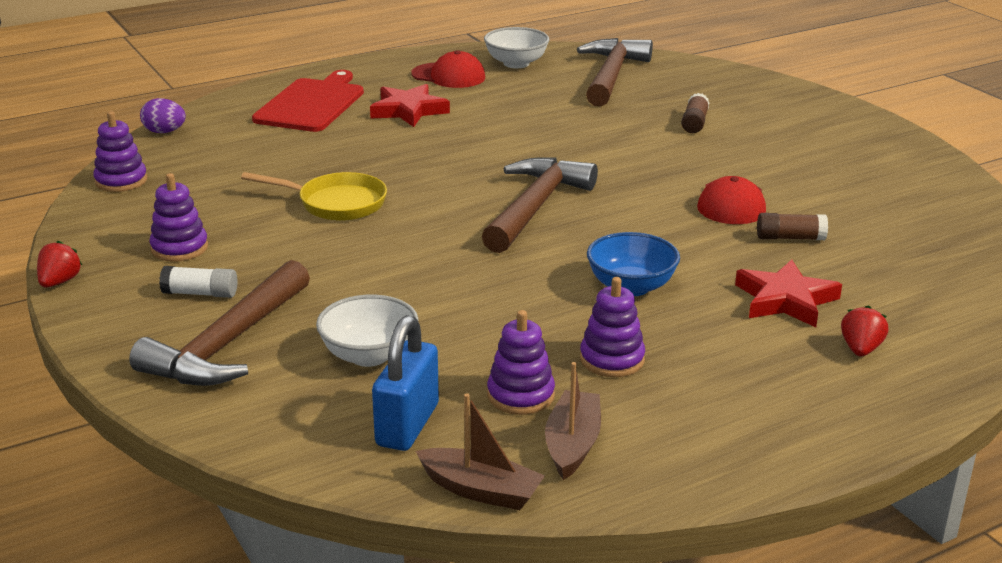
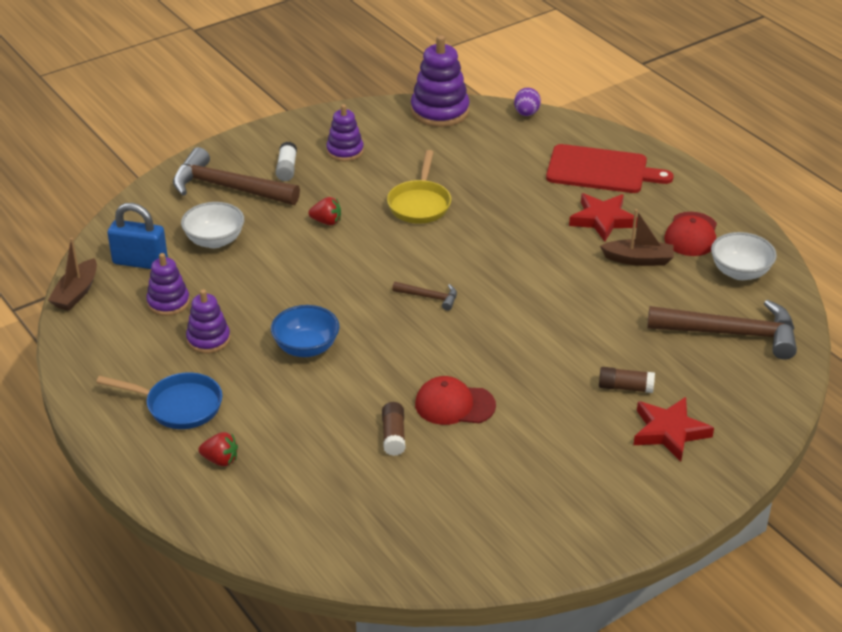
camera: 85 degrees right, 10 degrees up
red strawberry [37,241,82,287] -> red strawberry moved to [308,197,341,225]
purple stacking toy [93,111,147,192] -> purple stacking toy [411,35,470,127], size x1.63
brown hammer [482,157,598,253] -> brown hammer [392,282,457,311], size x0.46
brown boat [545,362,601,480] -> brown boat moved to [600,209,674,266]
red star [735,259,842,327] -> red star moved to [634,397,714,462]
none -> blue pan [96,372,222,429]

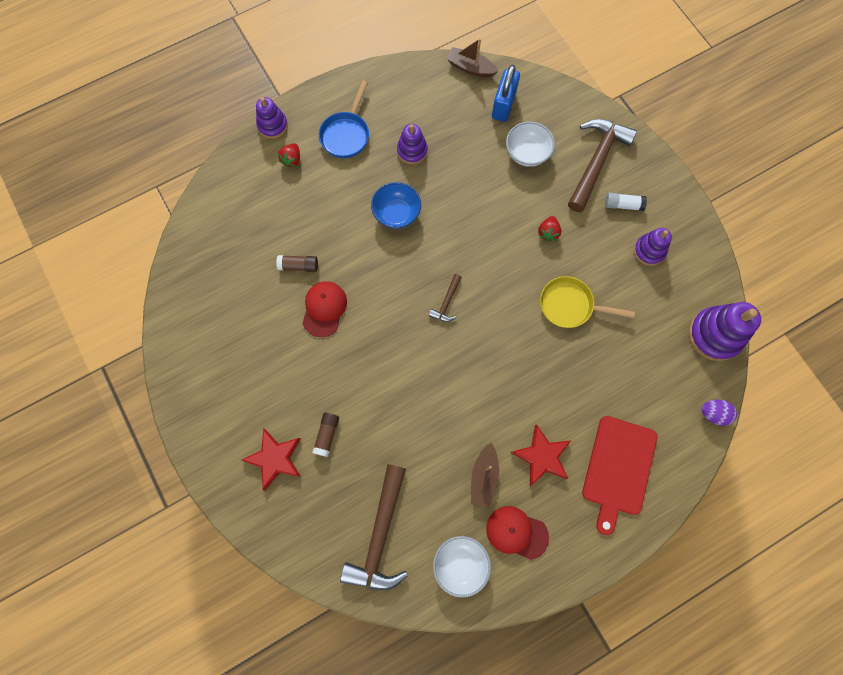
camera: 95 degrees right, 35 degrees up
purple stacking toy [146,253,190,316] -> purple stacking toy moved to [256,97,288,139]

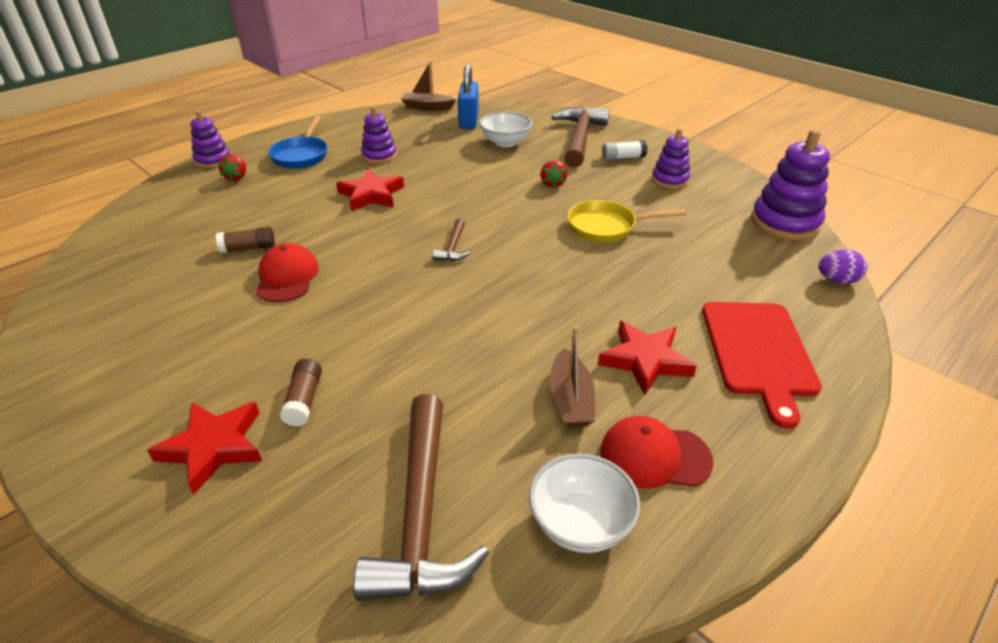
camera: 15 degrees left, 35 degrees down
blue bowl [371,182,421,229] -> red star [336,169,404,211]

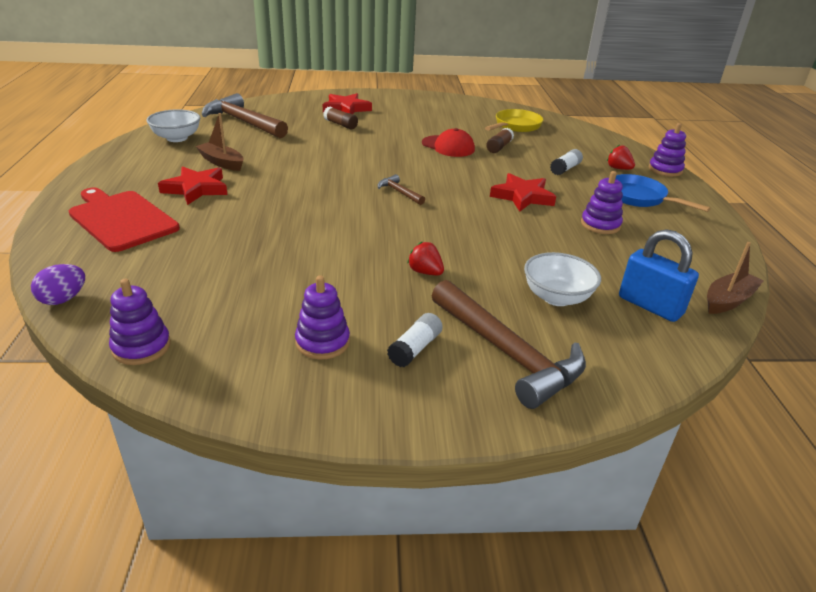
camera: 130 degrees right, 5 degrees down
yellow pan [567,200,686,242] -> yellow pan moved to [485,109,544,132]
red cap [600,416,713,488] -> none
purple stacking toy [751,129,830,240] -> purple stacking toy [109,279,171,365], size x0.61
none -> white glue stick [550,149,583,175]

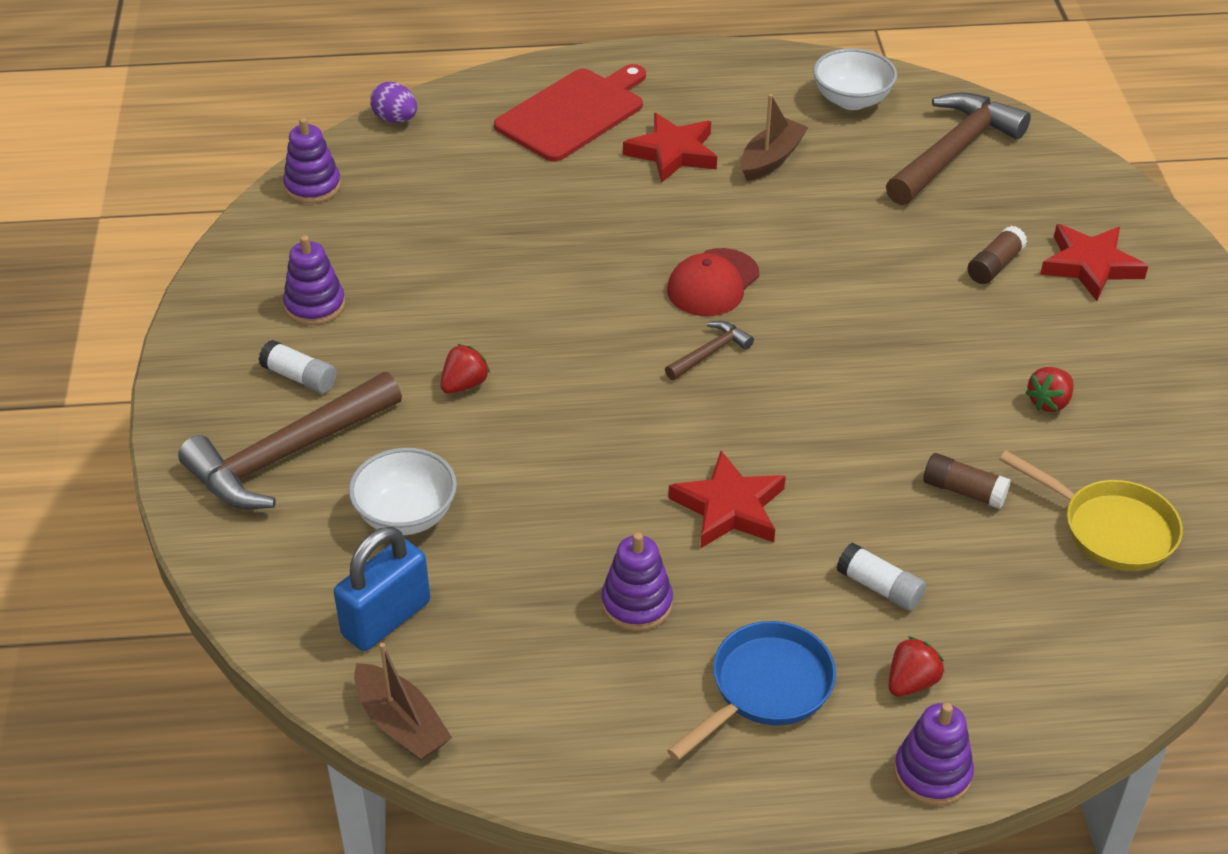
camera: 90 degrees right, 10 degrees up
red cap [422,128,475,157] -> red cap moved to [667,248,759,316]
none -> red strawberry [1025,367,1074,412]

